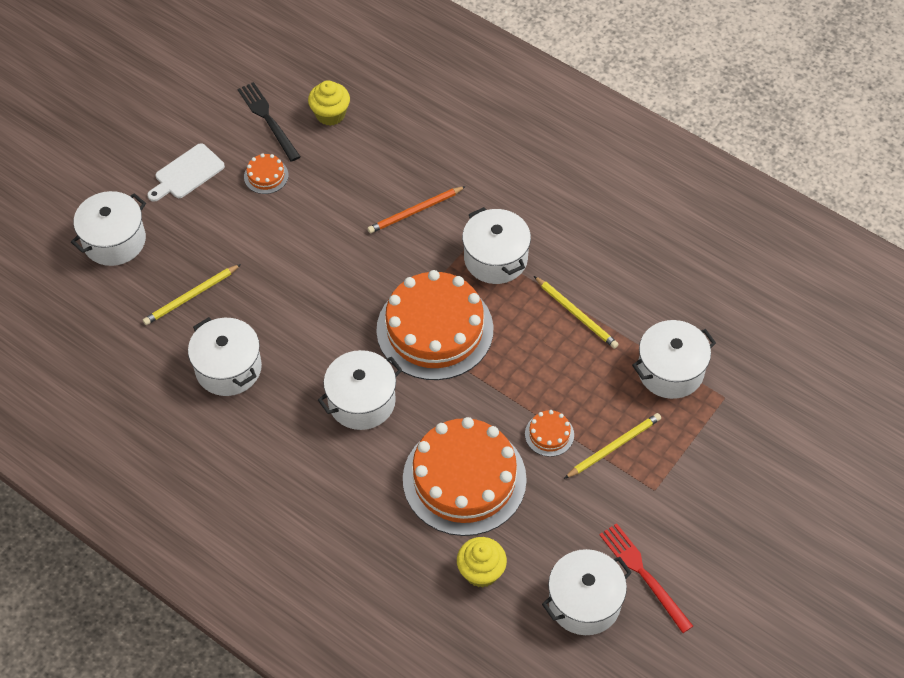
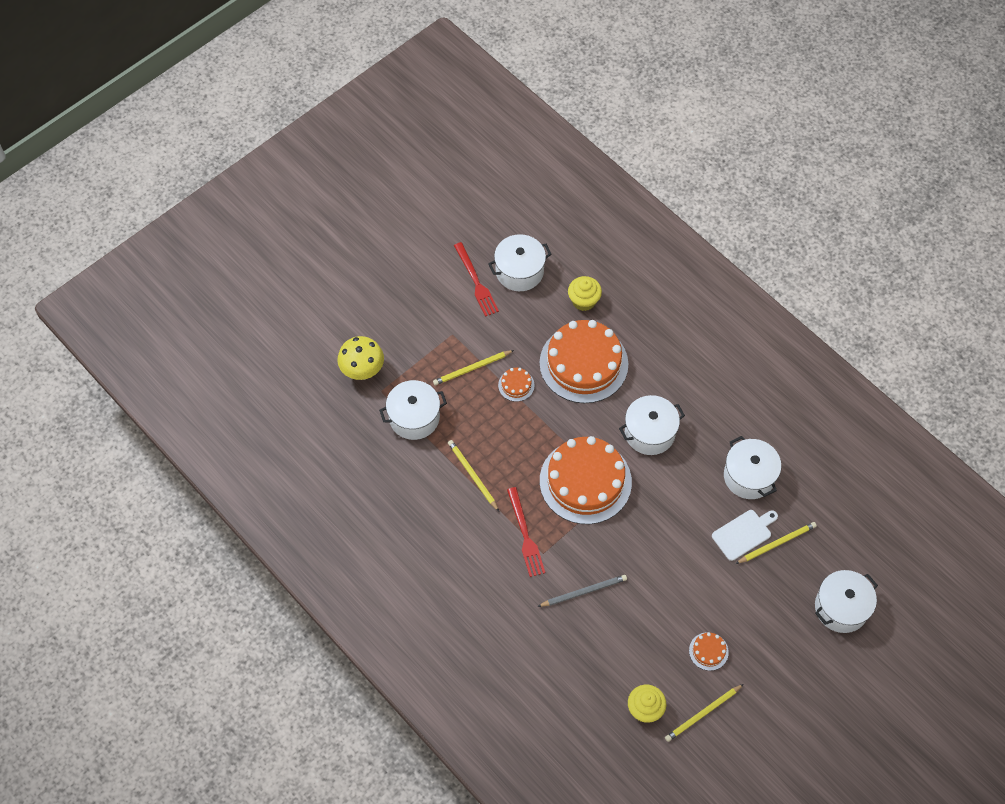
camera: 170 degrees left, 5 degrees up
white cutting board [147,143,225,202] -> white cutting board moved to [712,510,778,561]
black fork [238,82,301,162] -> yellow pencil [665,684,744,742]
orange pencil [367,186,466,233] -> grey pencil [537,575,627,607]
white pot [462,207,531,284] -> red fork [507,487,545,577]
none -> yellow mushroom [337,336,384,380]

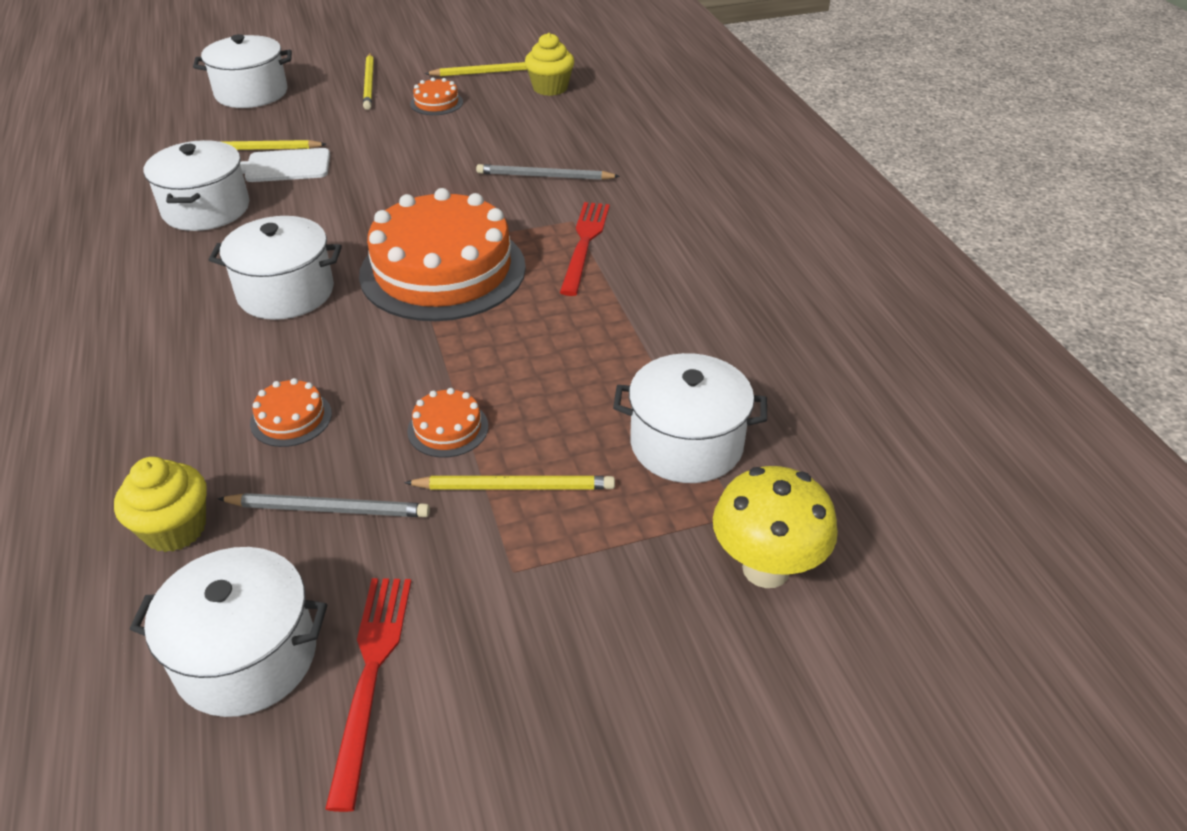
camera: 155 degrees left, 20 degrees down
yellow pencil [448,440,499,511] -> yellow pencil moved to [363,53,374,110]
orange cake [539,320,628,403] -> orange cake [250,378,332,447], size x0.41
none -> grey pencil [217,493,430,517]

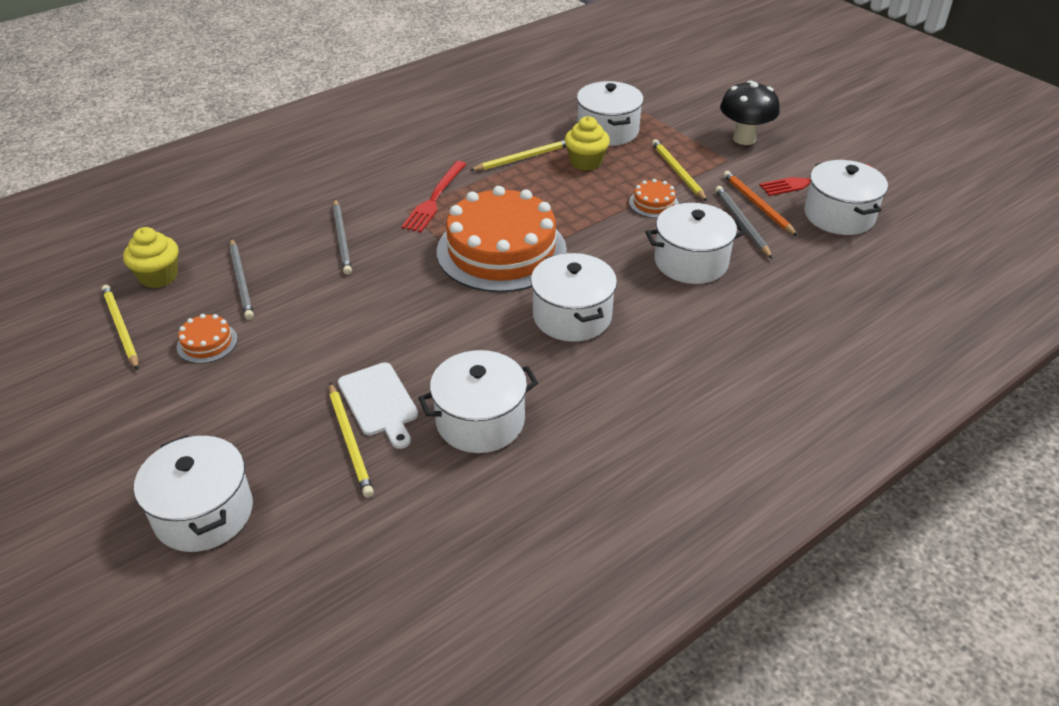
camera: 110 degrees left, 0 degrees up
yellow cupcake [114,457,207,552] -> yellow cupcake moved to [565,116,610,171]
orange cake [250,378,332,447] -> white pot [646,203,746,284]
yellow pencil [363,53,374,110] -> yellow pencil moved to [469,140,566,171]
red fork [560,202,610,296] -> red fork turned 60 degrees counterclockwise [401,161,466,232]
yellow mushroom [713,466,838,588] -> none
none -> grey pencil [229,238,254,320]
none -> black mushroom [720,80,780,145]
none -> orange pencil [723,171,798,236]

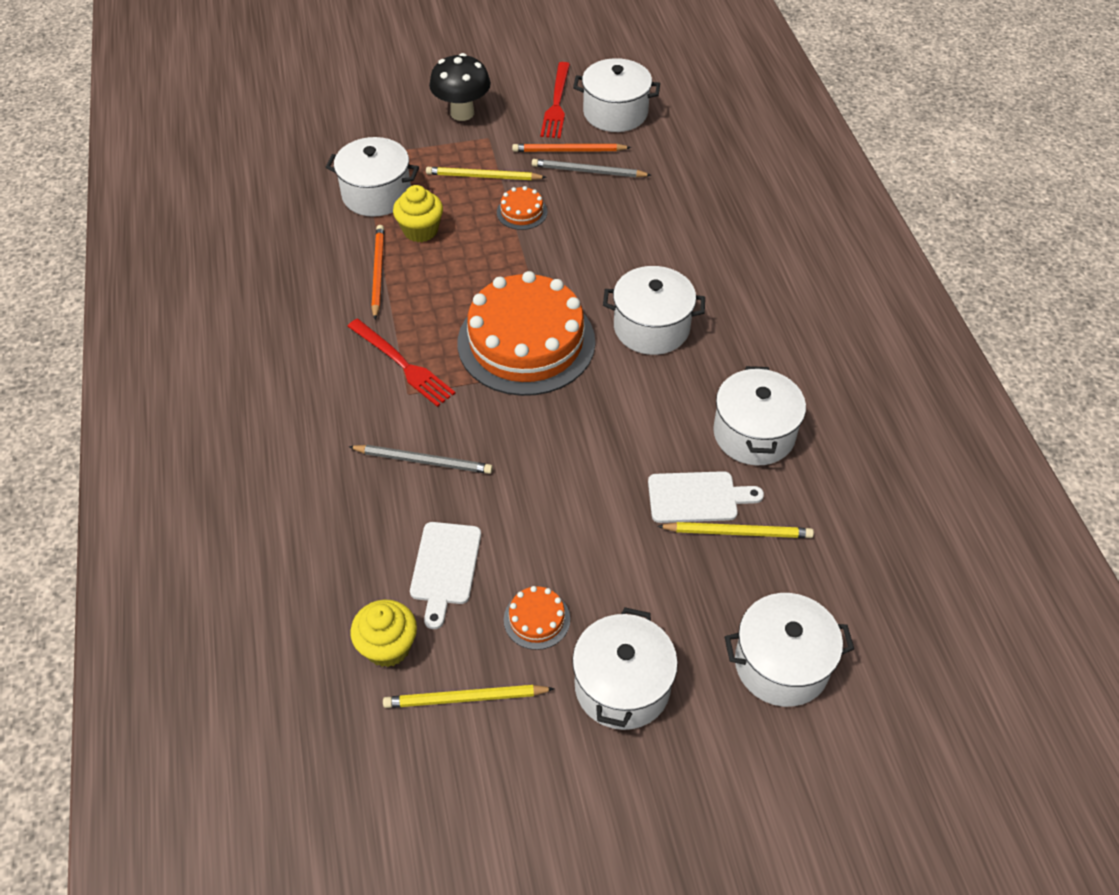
camera: 65 degrees left, 10 degrees up
grey pencil [229,238,254,320] -> white cutting board [410,522,481,629]
yellow pencil [469,140,566,171] -> orange pencil [371,225,384,319]
white pot [646,203,746,284] -> white pot moved to [572,607,678,730]

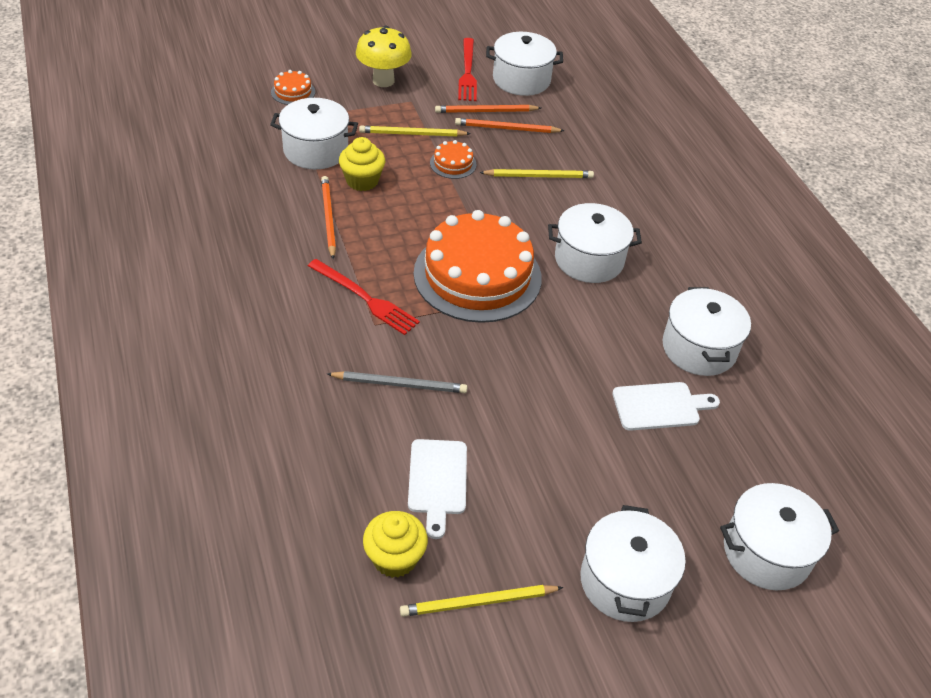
camera: 10 degrees left, 5 degrees down
black mushroom [429,53,491,121] -> yellow mushroom [356,26,412,87]
orange cake [504,586,570,650] -> orange cake moved to [271,70,315,105]
grey pencil [532,159,651,177] -> orange pencil [455,118,564,133]
yellow pencil [657,522,814,538] -> yellow pencil moved to [479,169,594,178]

